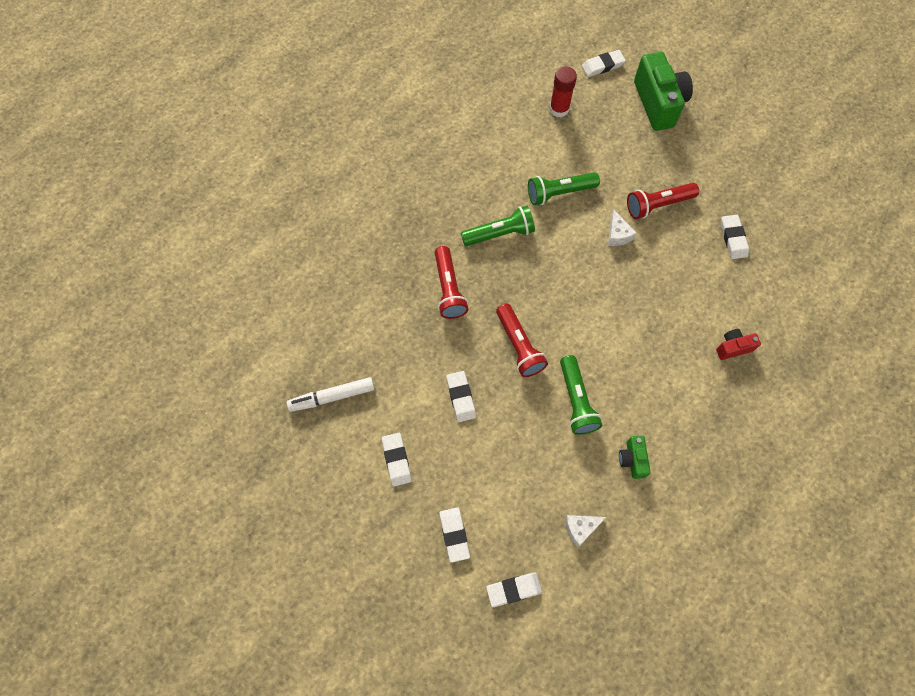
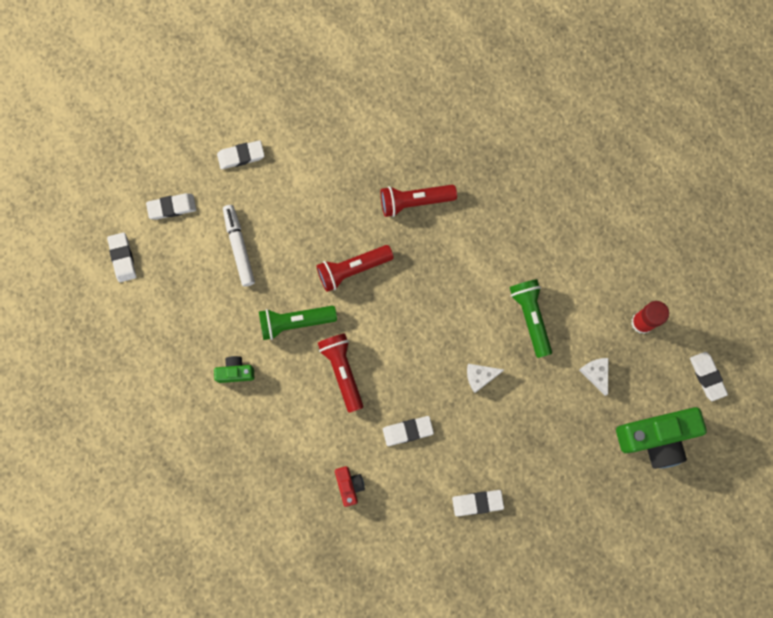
camera: 90 degrees right, 10 degrees up
white marker [287,377,375,412] -> white marker moved to [223,205,255,287]
white eraser [446,371,476,422] -> white eraser moved to [383,416,434,446]
green flashlight [461,206,535,246] -> none
white cheese [565,515,606,547] -> white cheese moved to [579,358,608,396]
red flashlight [627,183,699,219] -> red flashlight moved to [318,333,363,413]

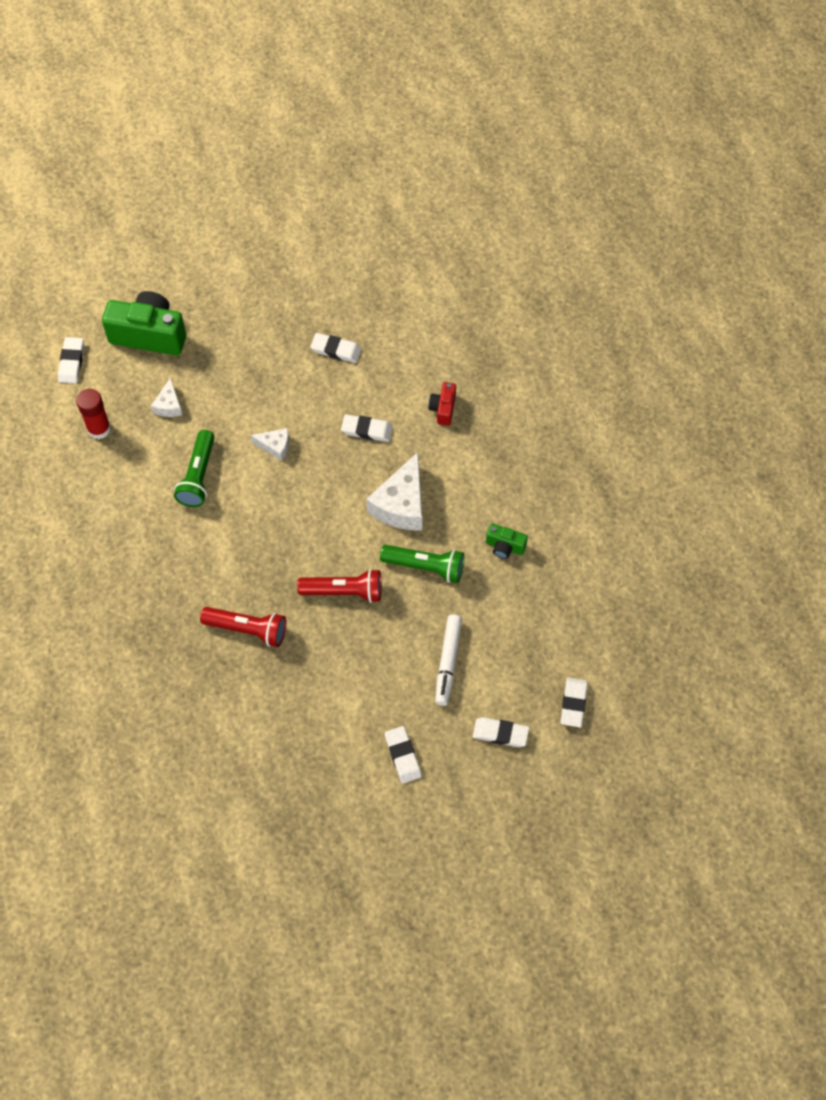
camera: 155 degrees left, 15 degrees down
white eraser [217,140,265,169] -> white eraser turned 60 degrees clockwise [385,726,422,783]
red flashlight [318,333,363,413] -> white cheese [367,452,422,531]

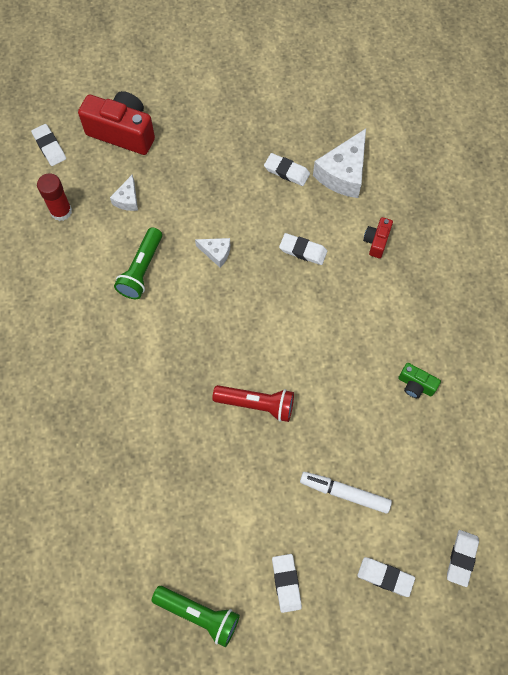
camera: 10 degrees right, 5 degrees up
white eraser [58,337,84,383] -> white eraser turned 45 degrees counterclockwise [31,124,66,166]
green camera [102,291,186,356] -> red camera [78,91,155,155]
red flashlight [200,607,286,647] -> none
white cheese [367,452,422,531] -> white cheese moved to [313,129,366,198]
green flashlight [380,545,464,583] -> green flashlight moved to [152,586,240,647]
white marker [435,614,462,706] -> white marker turned 90 degrees clockwise [300,472,392,514]

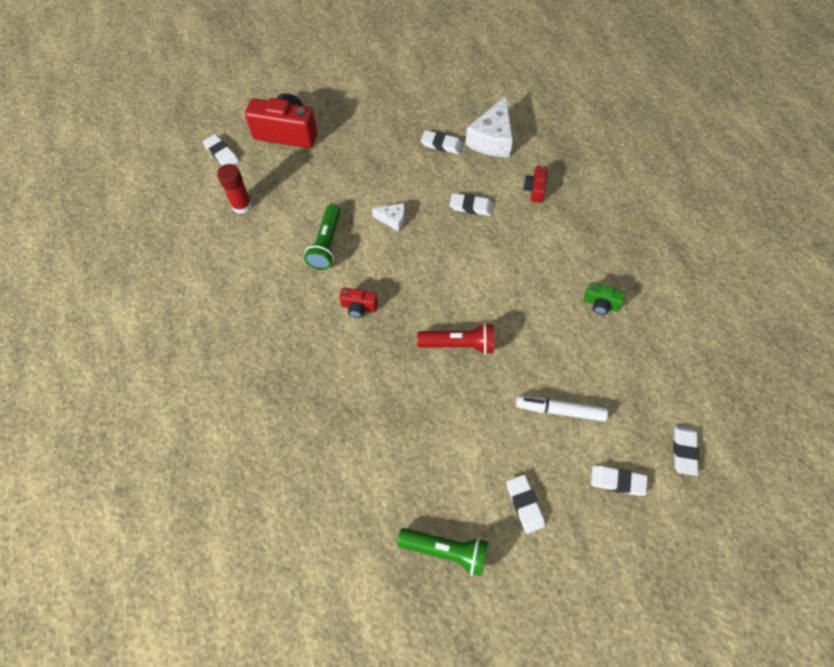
camera: 10 degrees left, 5 degrees down
white cheese [110,174,138,211] -> none
none -> red camera [339,288,378,318]

